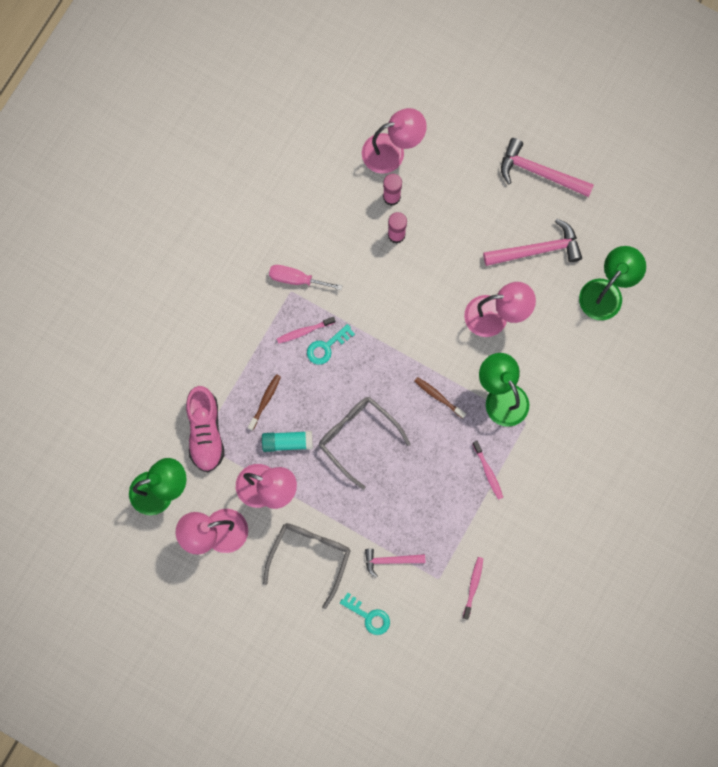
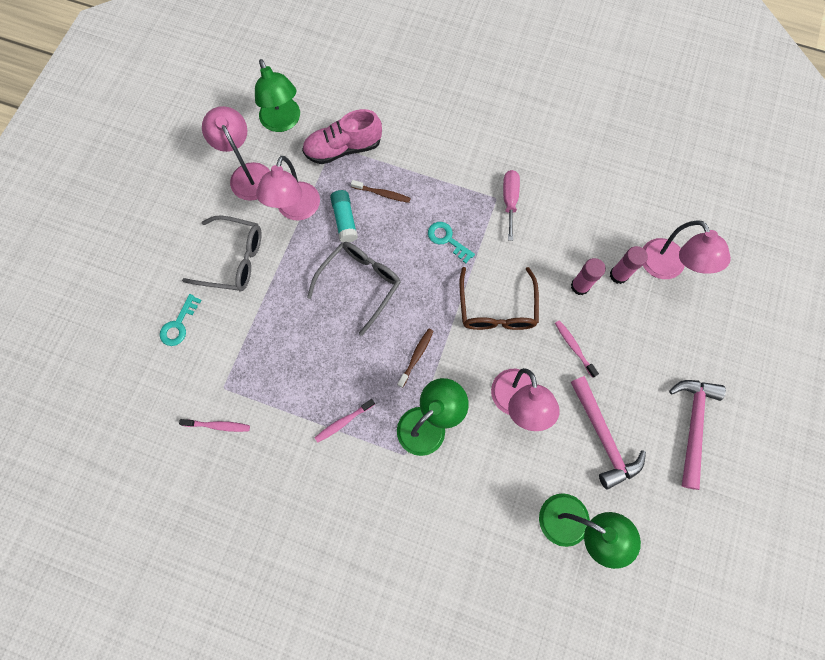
camera: 80 degrees right, 5 degrees down
pink toothbrush [277,317,335,344] -> pink toothbrush moved to [555,320,599,378]
pink hammer [365,549,425,577] -> none
none -> brown glasses [459,267,539,330]

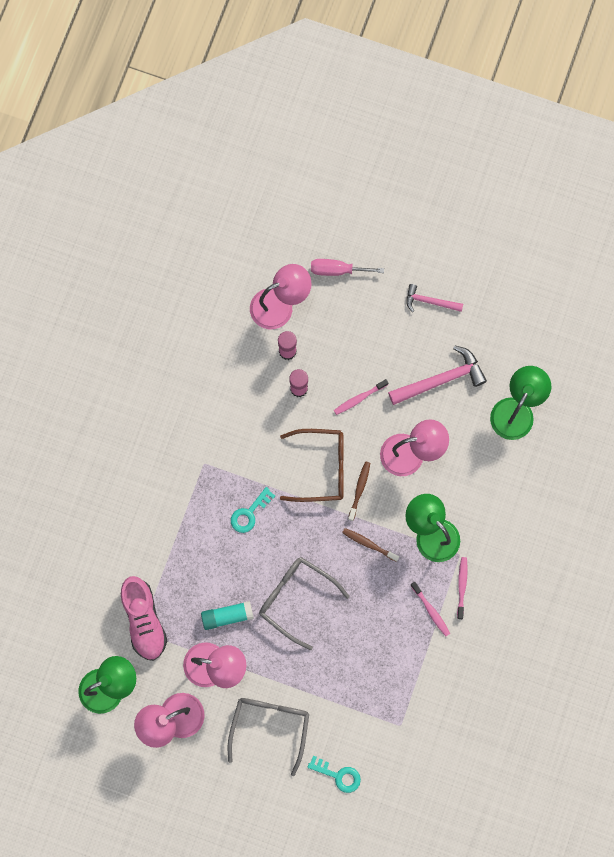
camera: 90 degrees left, 5 degrees up
pink toothbrush [179,419,250,432] -> pink toothbrush moved to [457,557,468,619]
brown toothbrush [351,180,411,203] -> brown toothbrush moved to [348,461,370,521]
pink screwdriver [503,170,520,241] -> pink screwdriver moved to [311,259,384,276]
pink hammer [669,380,726,490] -> pink hammer [406,284,463,312], size x0.60

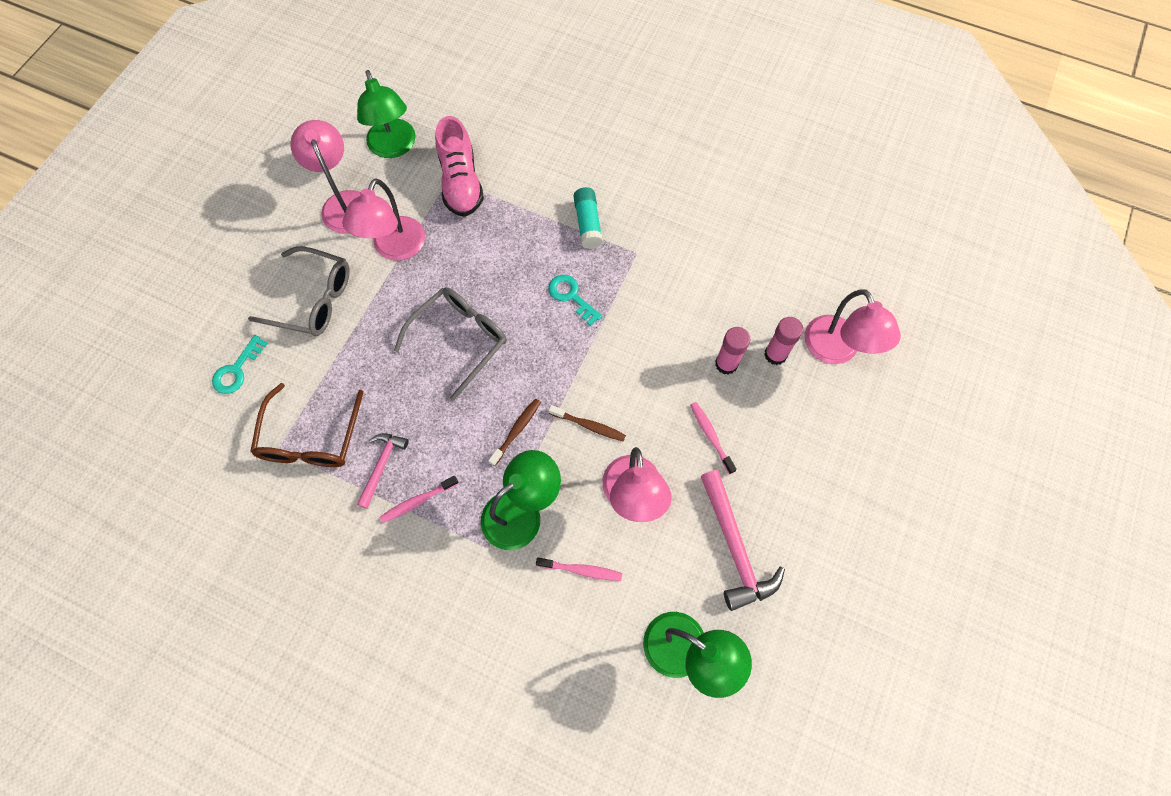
camera: 95 degrees right, 10 degrees down
pink shoe [120,576,167,661] -> pink shoe turned 90 degrees counterclockwise [435,116,484,217]
turquoise glue stick [201,601,254,630] -> turquoise glue stick moved to [573,187,603,249]
brown glasses [280,429,344,502] -> brown glasses moved to [250,383,363,467]
pink screwdriver [311,259,384,276] -> none
pink hammer [406,284,463,312] -> pink hammer moved to [357,433,409,509]
pink toothbrush [457,557,468,619] -> pink toothbrush moved to [536,558,622,581]

